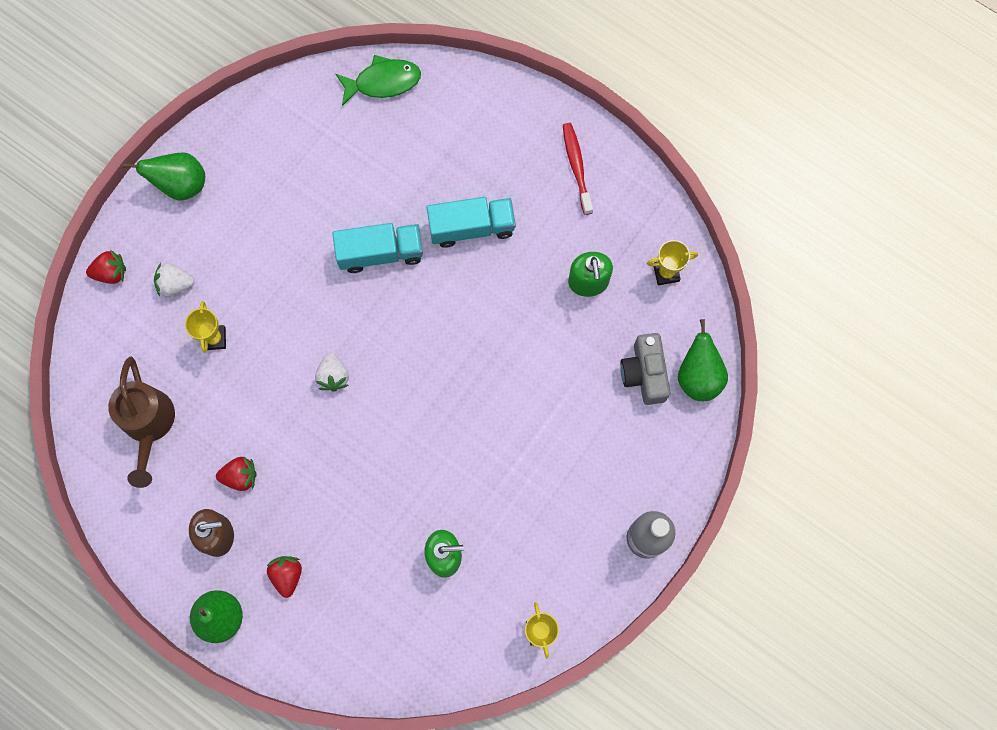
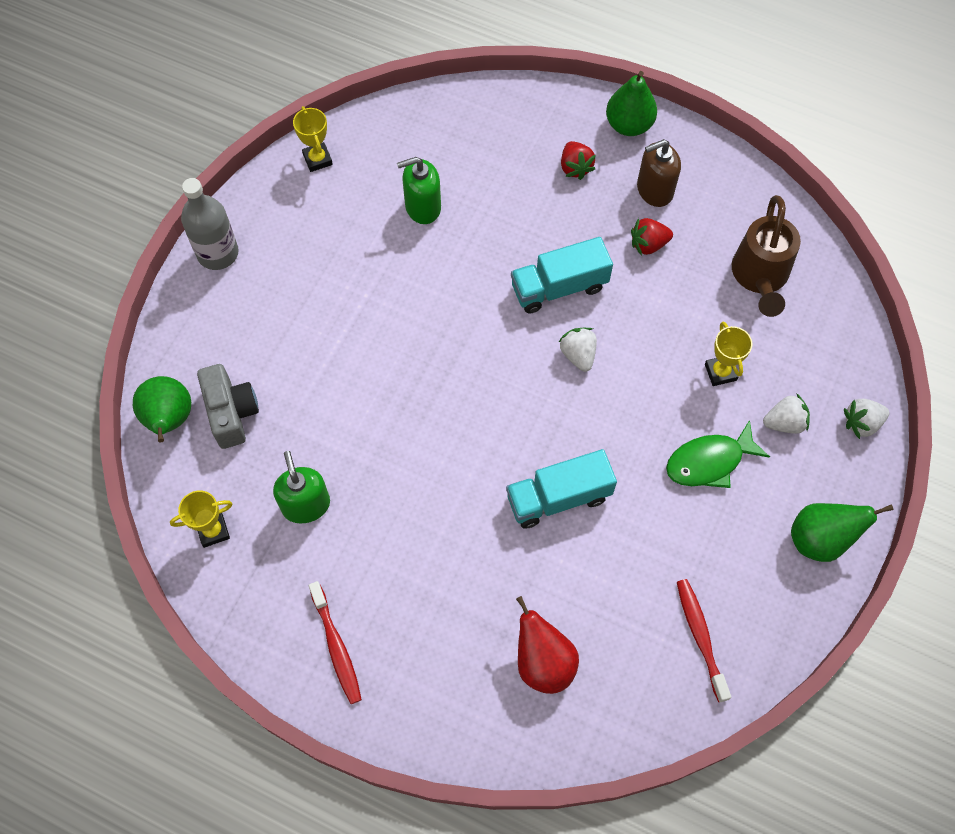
camera: 170 degrees right, 10 degrees down
red strawberry [86,250,126,284] -> white strawberry [844,399,889,439]
brown watering can [108,356,175,488] -> brown watering can turned 150 degrees counterclockwise [732,195,801,317]
green fish [335,55,421,106] -> green fish moved to [666,420,770,488]
turquoise truck [427,197,516,248] -> turquoise truck moved to [511,237,613,314]
none -> red pear [516,596,579,694]
none -> red toothbrush [677,579,731,702]

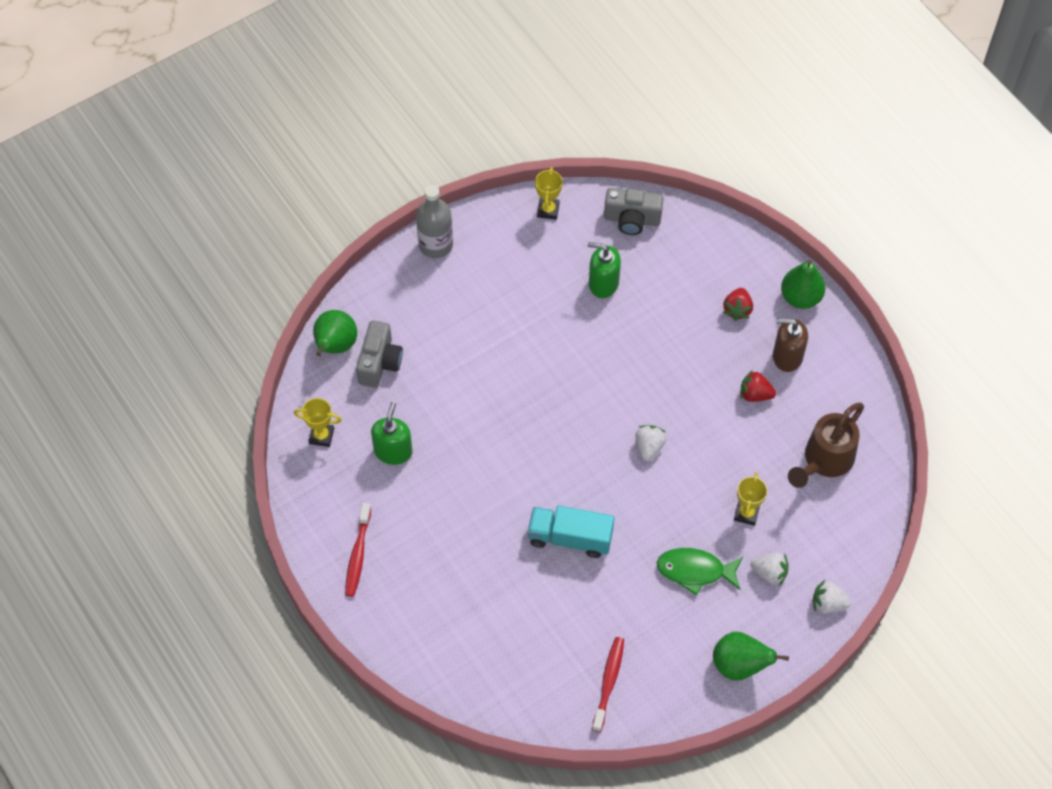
camera: 30 degrees right, 5 degrees down
turquoise truck [511,237,613,314] -> none
red pear [516,596,579,694] -> none
none -> grey camera [604,188,664,235]

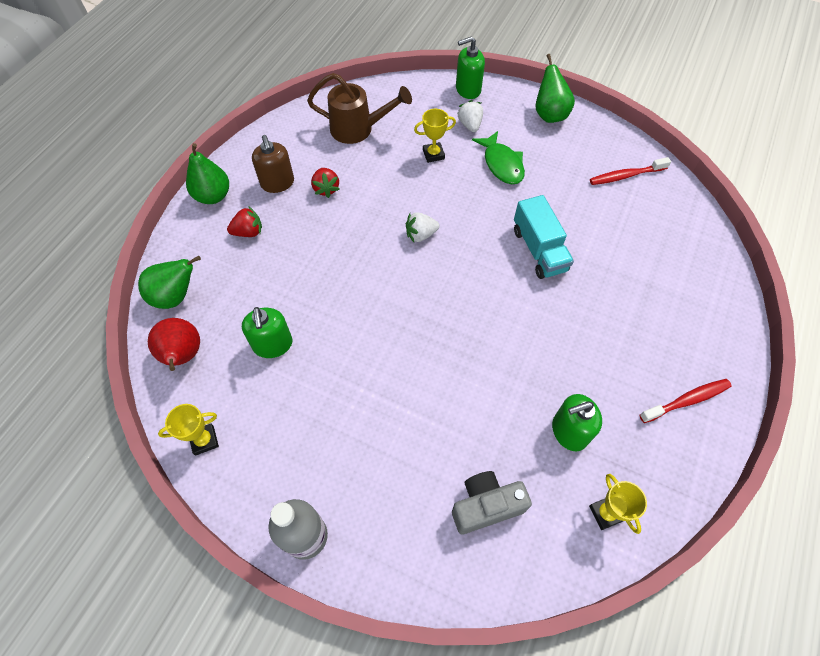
camera: 120 degrees left, 0 degrees up
green pear [313,310,357,356] -> green pear moved to [138,256,201,309]
grey camera [604,188,664,235] -> red pear [148,318,200,371]
white strawberry [813,580,851,614] -> green soap dispenser [456,36,485,99]

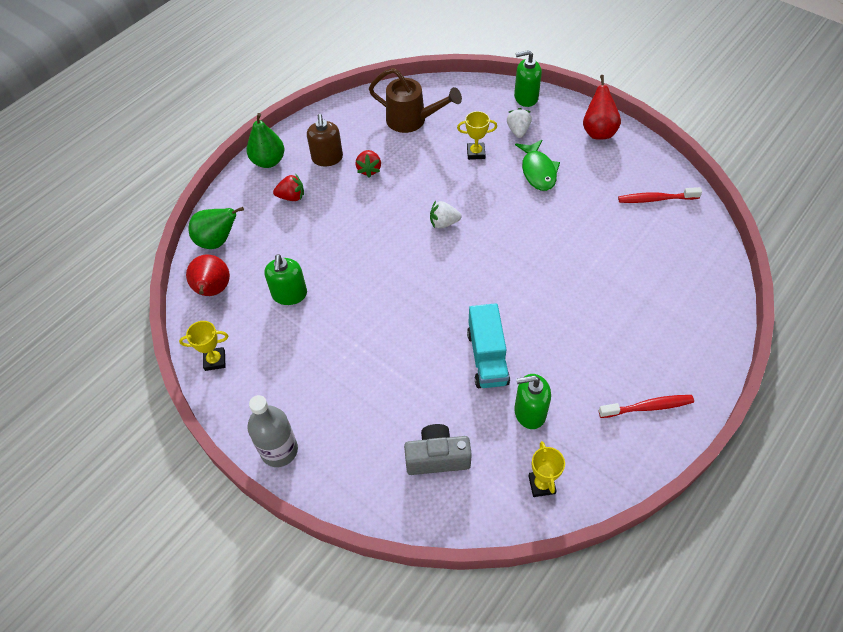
camera: 15 degrees right, 5 degrees down
turquoise truck [514,195,574,279] -> turquoise truck moved to [467,303,510,388]
green pear [535,54,575,123] -> red pear [583,75,621,139]

